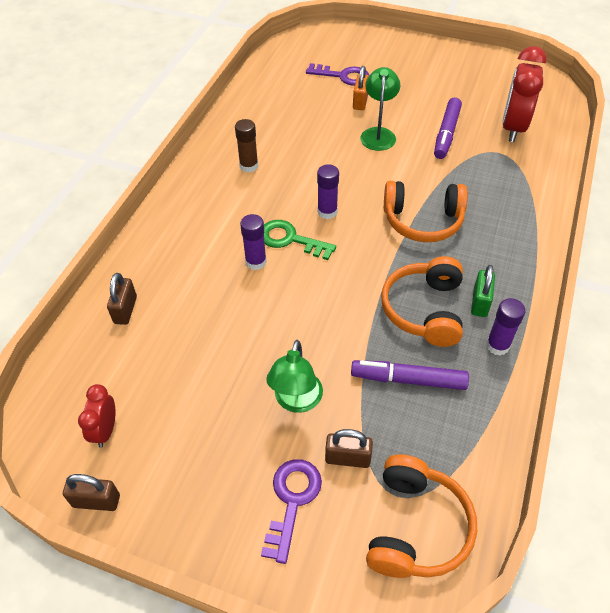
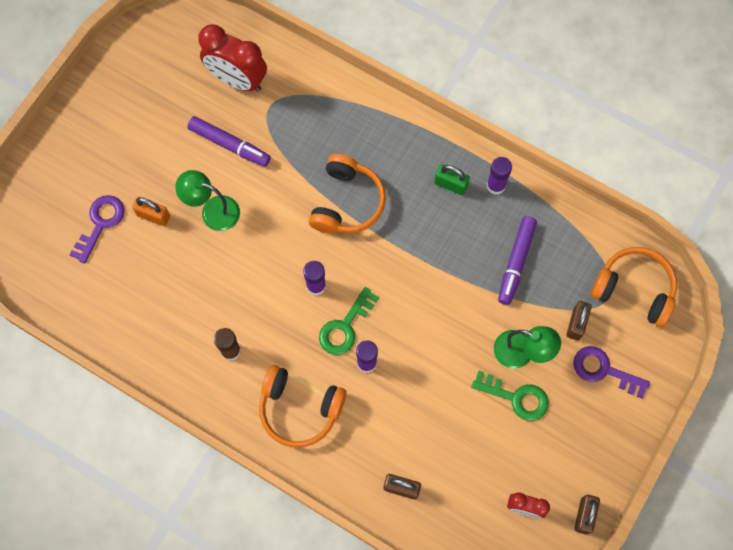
camera: 80 degrees left, 20 degrees up
orange headphones [381,256,463,347] -> orange headphones moved to [259,365,347,448]
none -> green key [471,371,549,421]

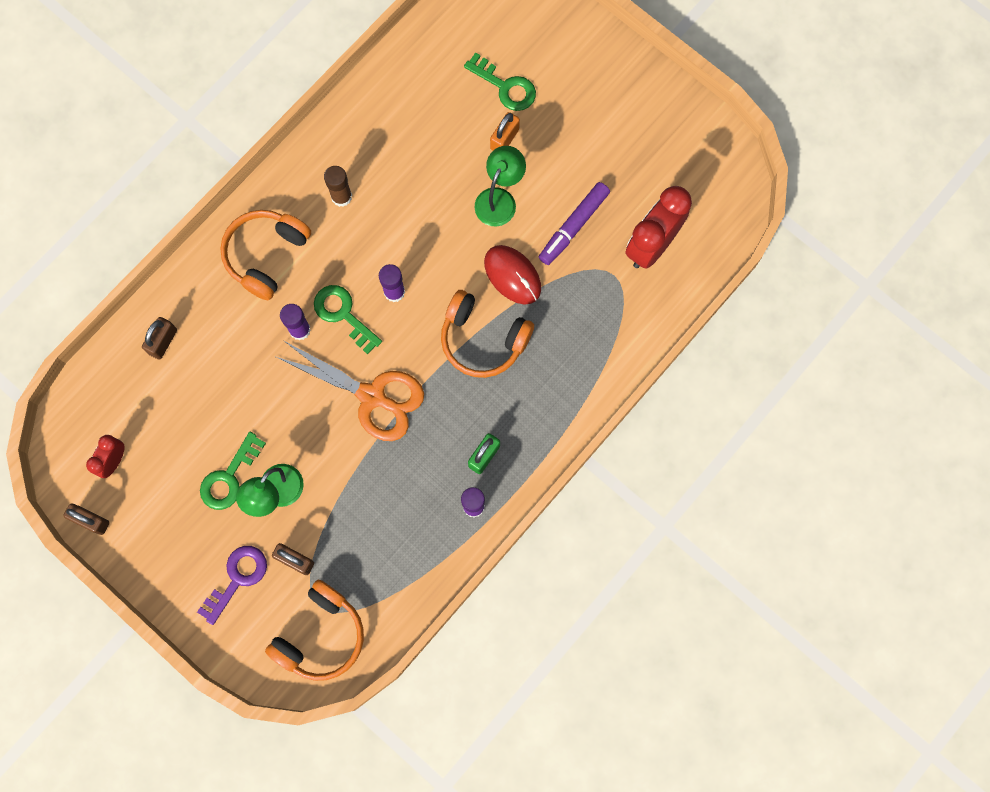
camera: 100 degrees right, 5 degrees up
purple key [70,195,125,264] -> green key [464,52,536,111]
purple marker [498,216,537,305] -> none
none -> orange scissors [276,341,424,441]
none -> red mouse [484,245,541,305]

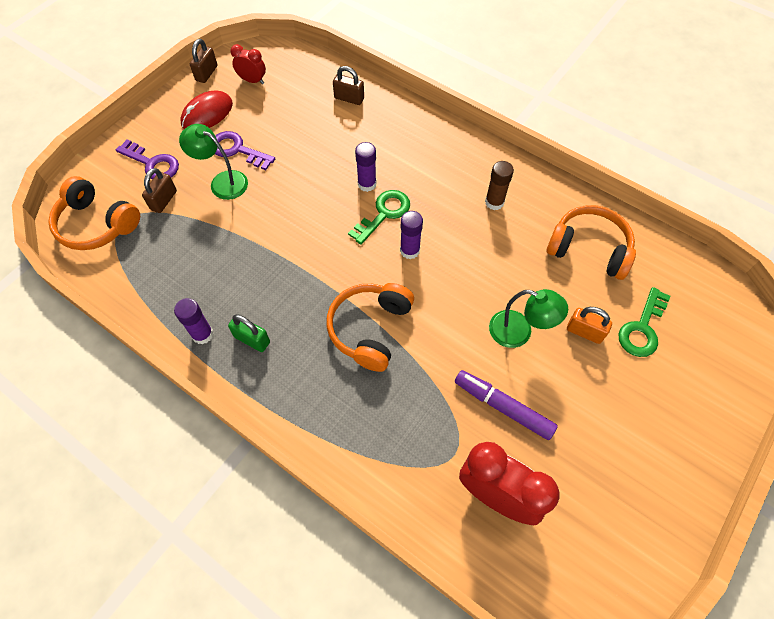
camera: 85 degrees right, 15 degrees down
green key [200,432,266,510] -> purple key [215,131,275,170]
orange headphones [220,210,311,301] -> orange headphones moved to [547,205,636,280]
orange scissors [276,341,424,441] -> none
red mouse [484,245,541,305] -> red mouse moved to [180,91,233,129]

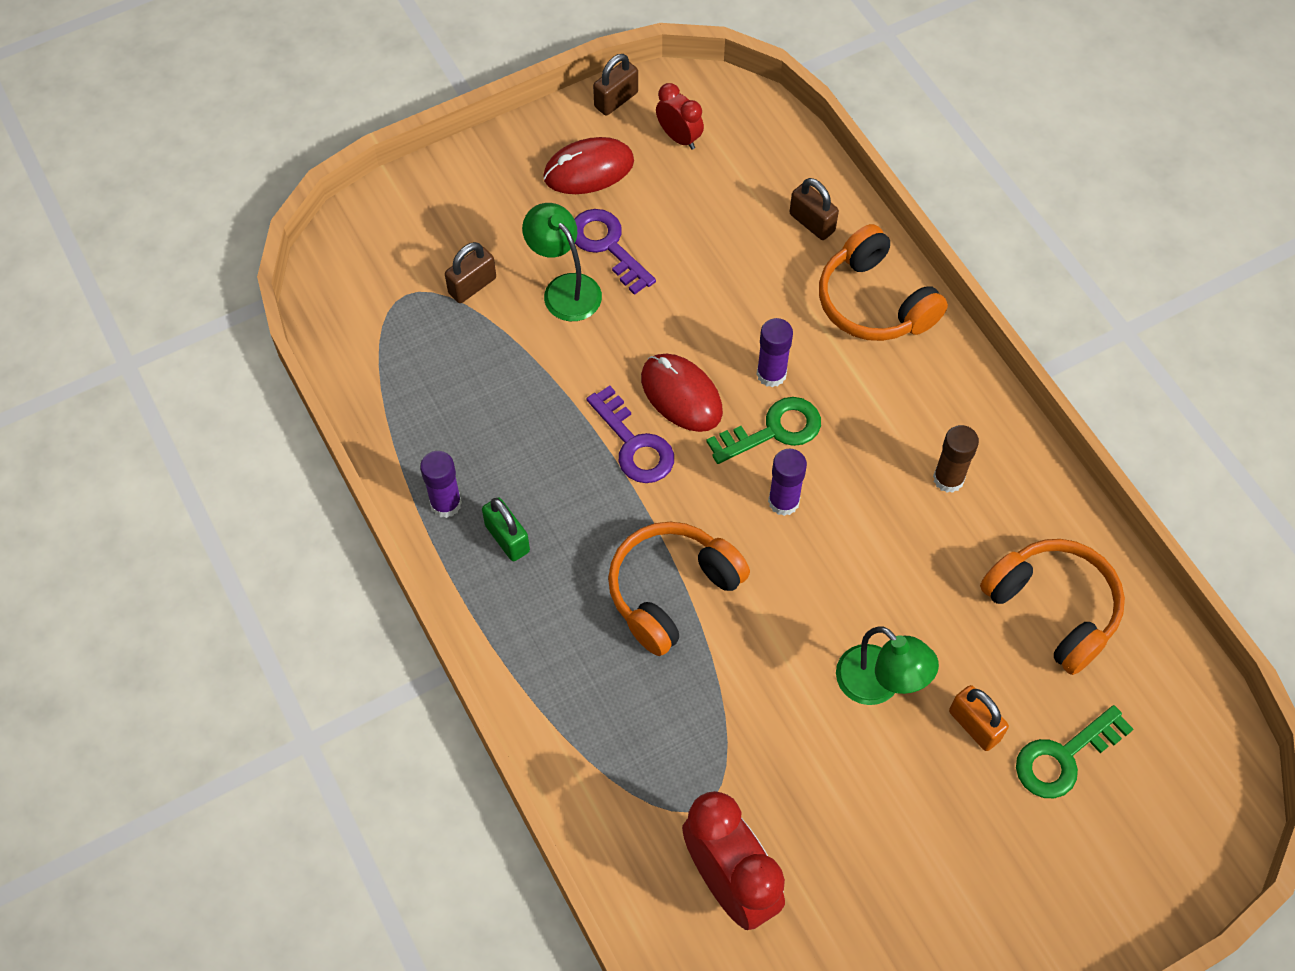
camera: 25 degrees right, 0 degrees up
orange headphones [48,176,140,250] -> orange headphones moved to [819,224,948,341]
purple key [116,139,179,180] -> purple key moved to [586,385,674,483]
purple marker [455,370,558,440] -> none
none -> red mouse [641,354,723,432]

